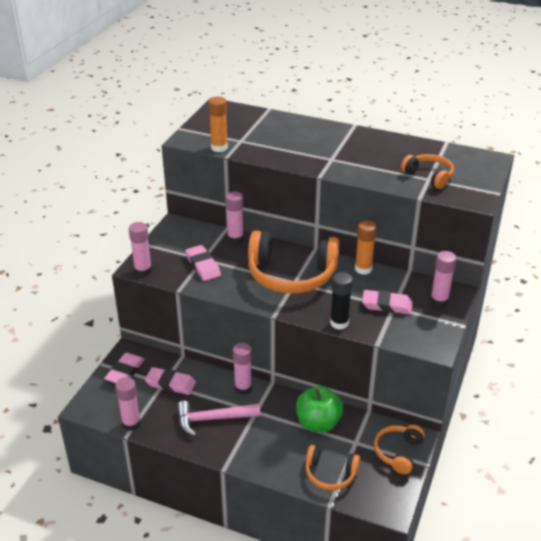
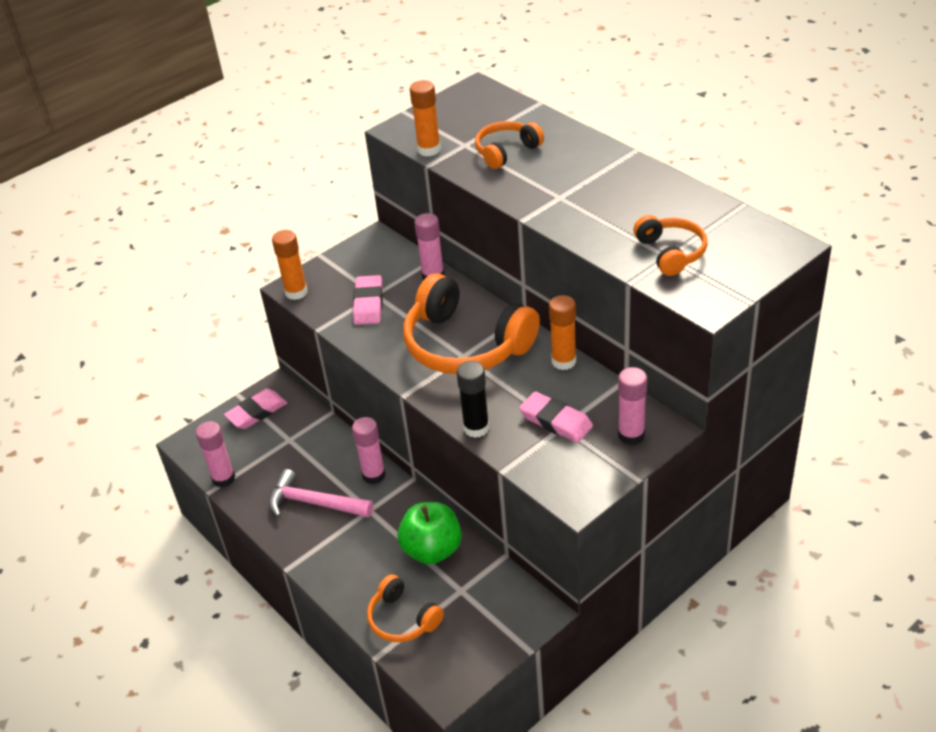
camera: 30 degrees right, 5 degrees up
pink glue stick [129,222,152,276] -> orange glue stick [272,230,308,300]
pink eraser [145,367,196,395] -> none
orange headphones [374,425,425,474] -> orange headphones moved to [475,121,544,169]

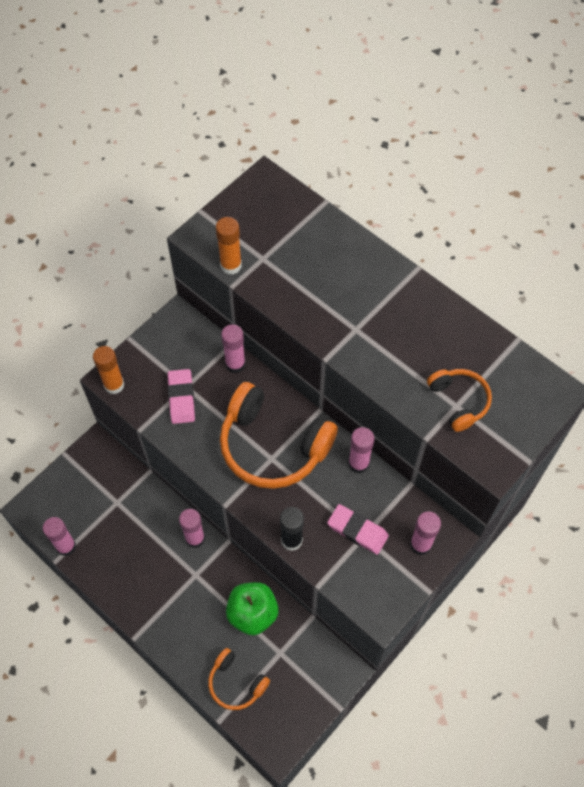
camera: 10 degrees left, 20 degrees up
pink eraser [224,389,287,429] -> none
pink hammer [269,469,373,518] -> none
orange headphones [475,121,544,169] -> none
orange glue stick [549,295,576,370] -> pink glue stick [348,427,374,474]

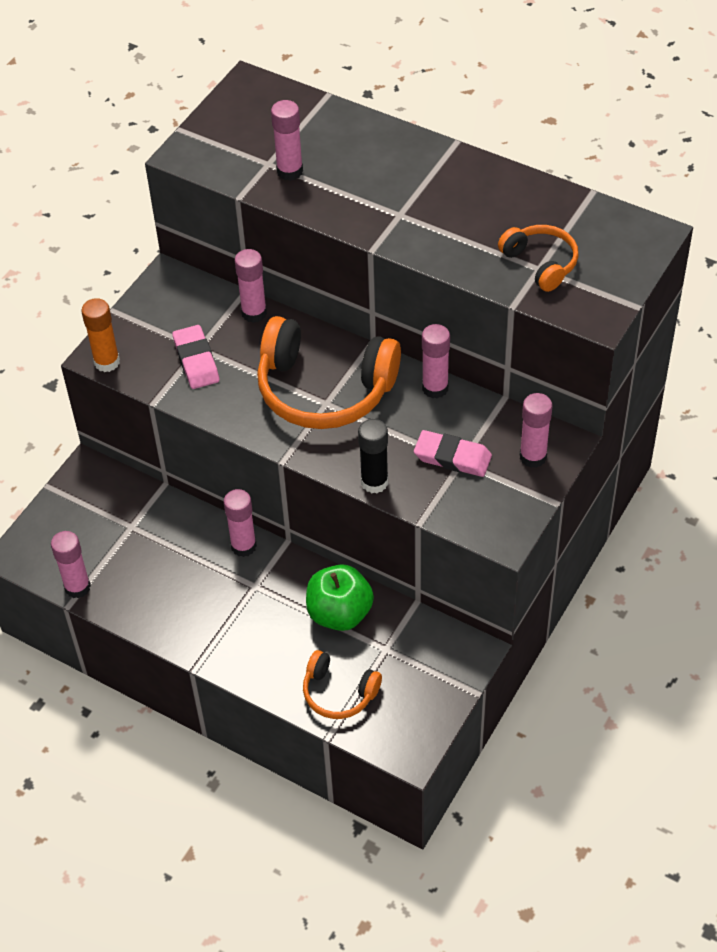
camera: 10 degrees left, 10 degrees down
orange glue stick [216,217,242,274] -> none
none -> pink glue stick [271,100,303,181]

